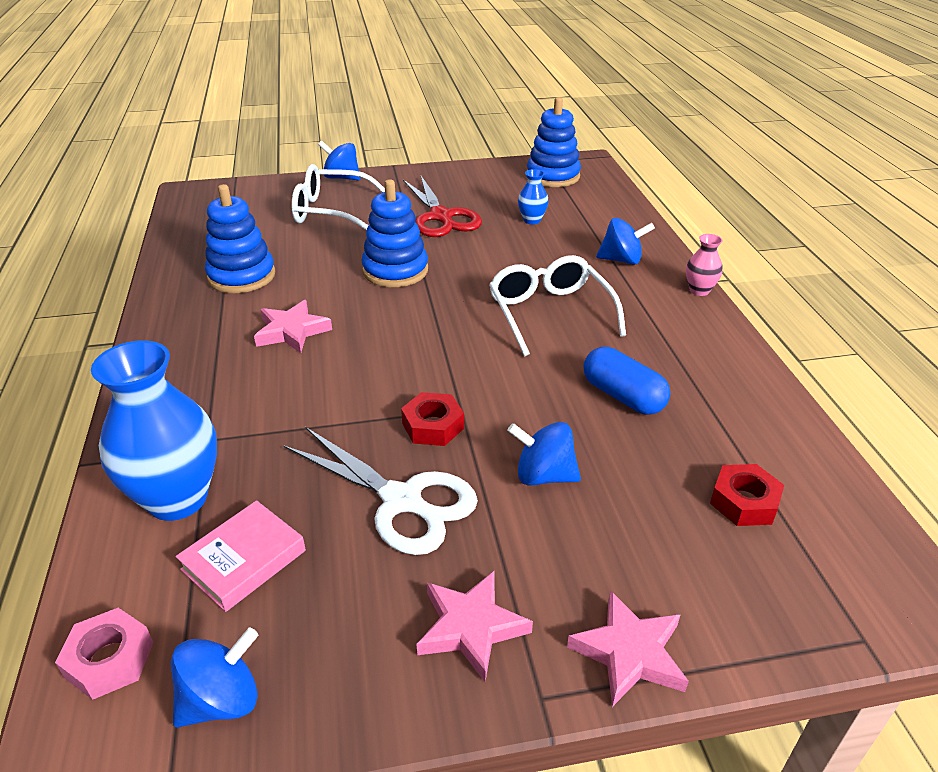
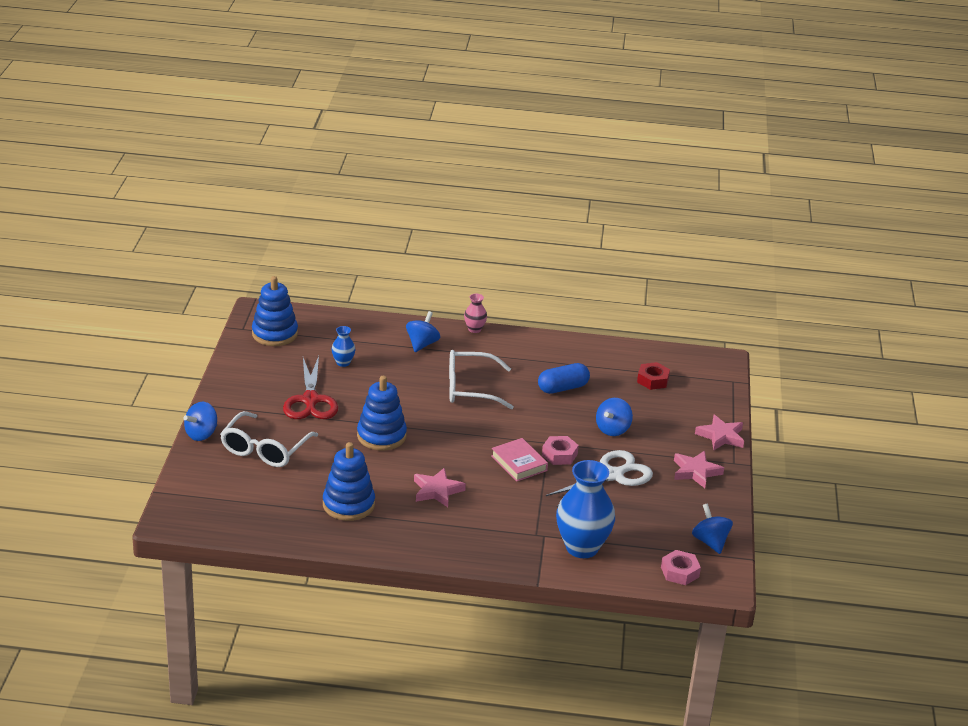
camera: 75 degrees left, 5 degrees down
pink book [176,500,306,612] -> pink book moved to [491,438,548,482]
red nut [401,392,464,446] -> pink nut [542,436,579,465]
red scissors [403,176,482,237] -> red scissors turned 90 degrees clockwise [283,356,338,419]

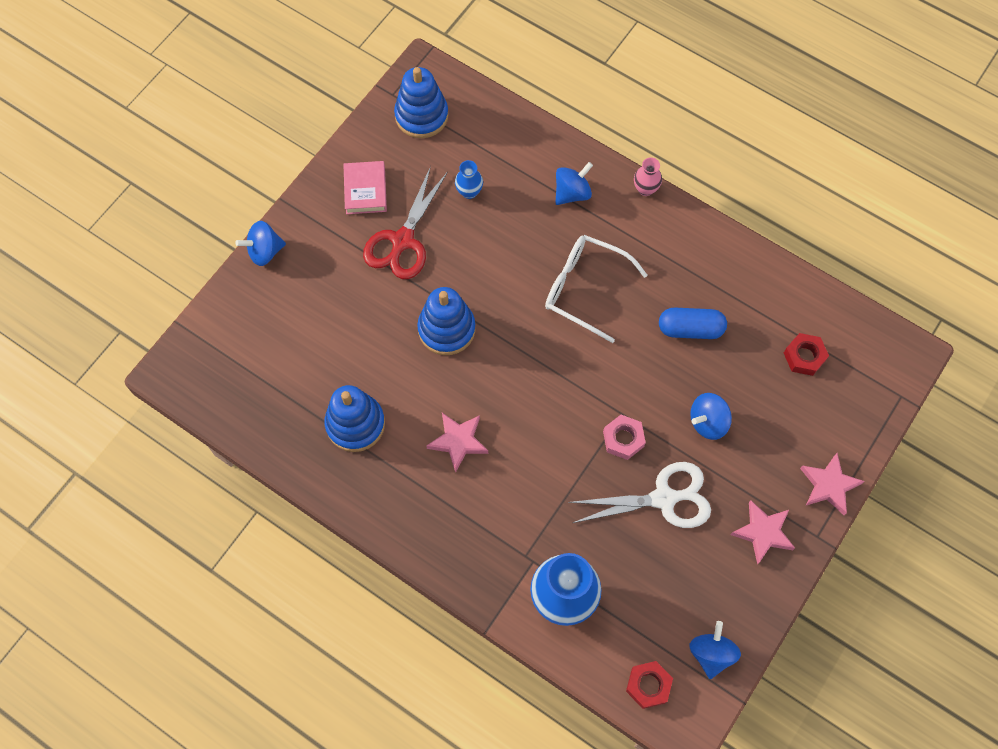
camera: 30 degrees right, 35 degrees up
white glasses [220,411,318,467] -> none
pink book [491,438,548,482] -> pink book moved to [343,161,387,214]
pink nut [661,550,701,585] -> red nut [626,661,673,709]

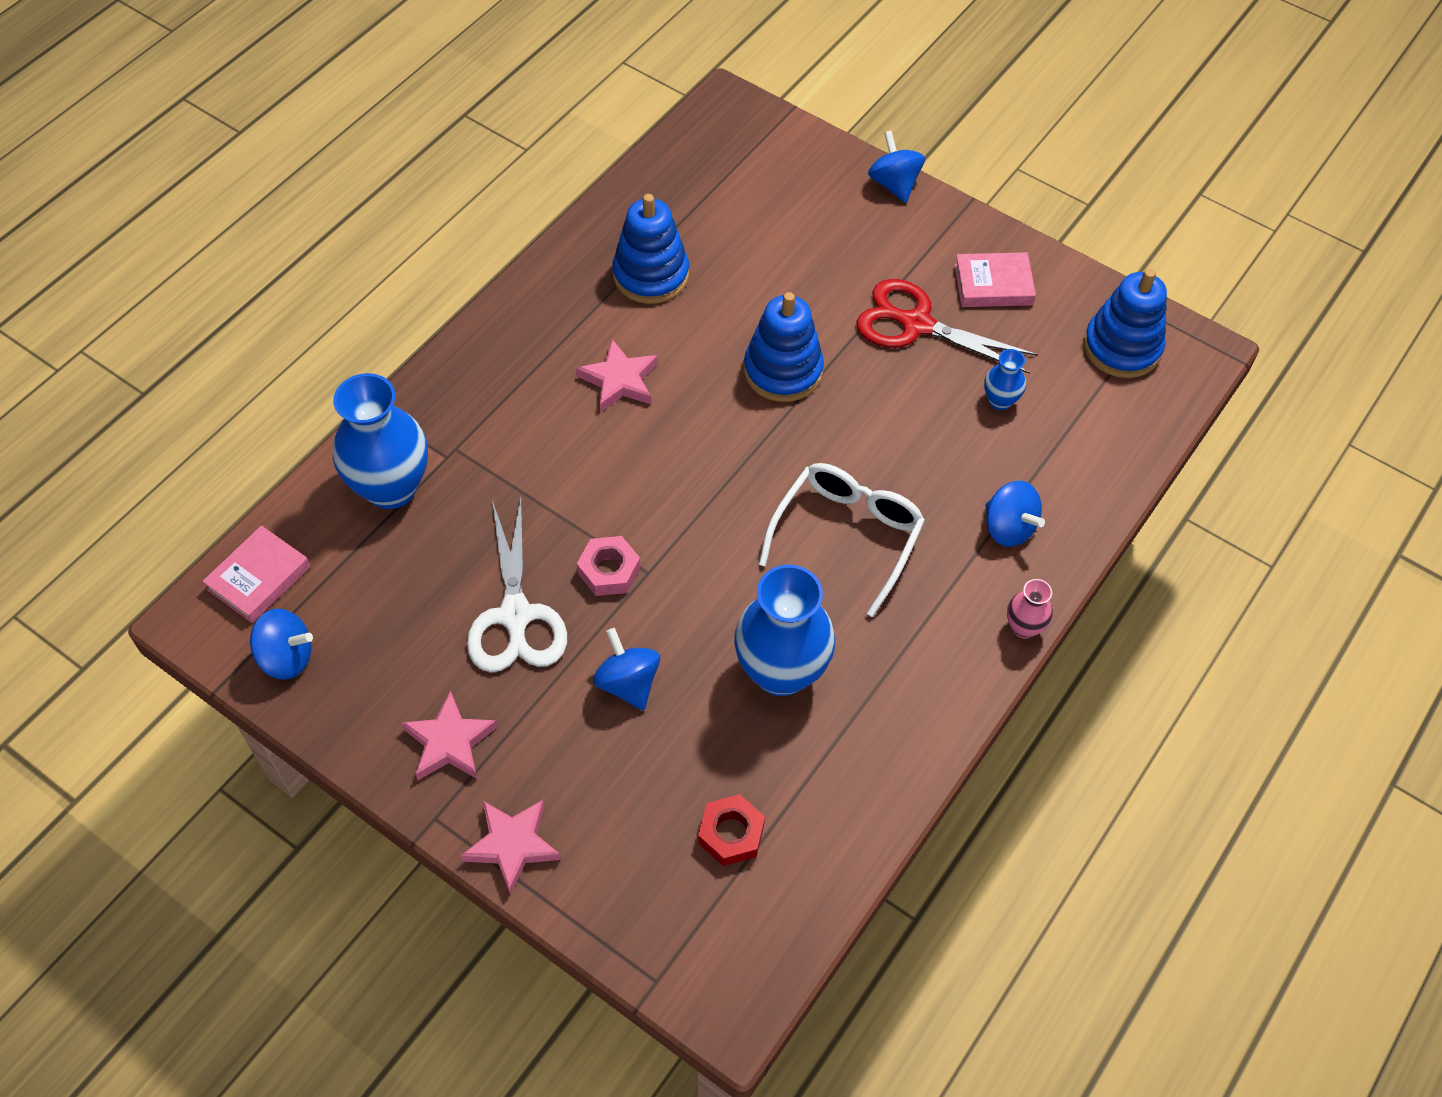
camera: 90 degrees right, 10 degrees down
red nut [626,661,673,709] -> pink book [202,525,310,623]
blue capsule [659,307,727,339] -> blue vase [734,564,835,696]

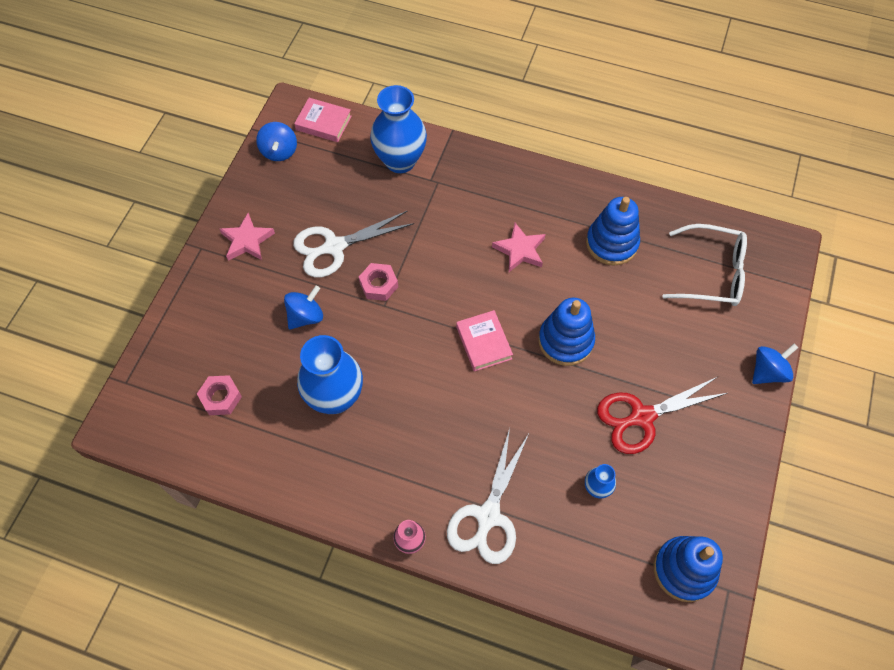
camera: 75 degrees right, 5 degrees up
pink star [461,800,561,895] -> none
red nut [698,794,765,866] -> pink nut [197,375,242,415]
white glasses [759,463,925,617] -> white glasses moved to [663,224,747,306]
red scissors [857,279,1038,374] -> red scissors turned 120 degrees counterclockwise [597,377,727,454]
pink book [954,252,1036,307] -> pink book moved to [456,310,513,372]
blue spinning top [985,481,1045,547] -> white scissors [447,428,529,564]

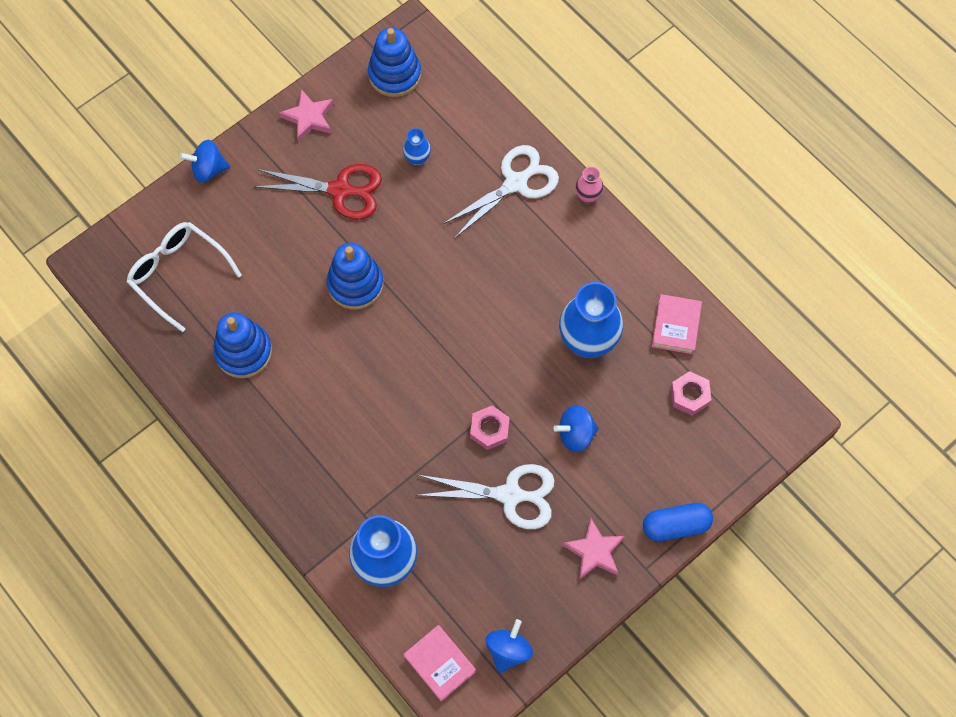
camera: 150 degrees left, 5 degrees up
pink book [456,310,513,372] -> pink book moved to [652,294,702,354]
pink star [492,223,546,272] -> pink star moved to [279,89,334,142]
none -> blue capsule [643,503,713,541]

